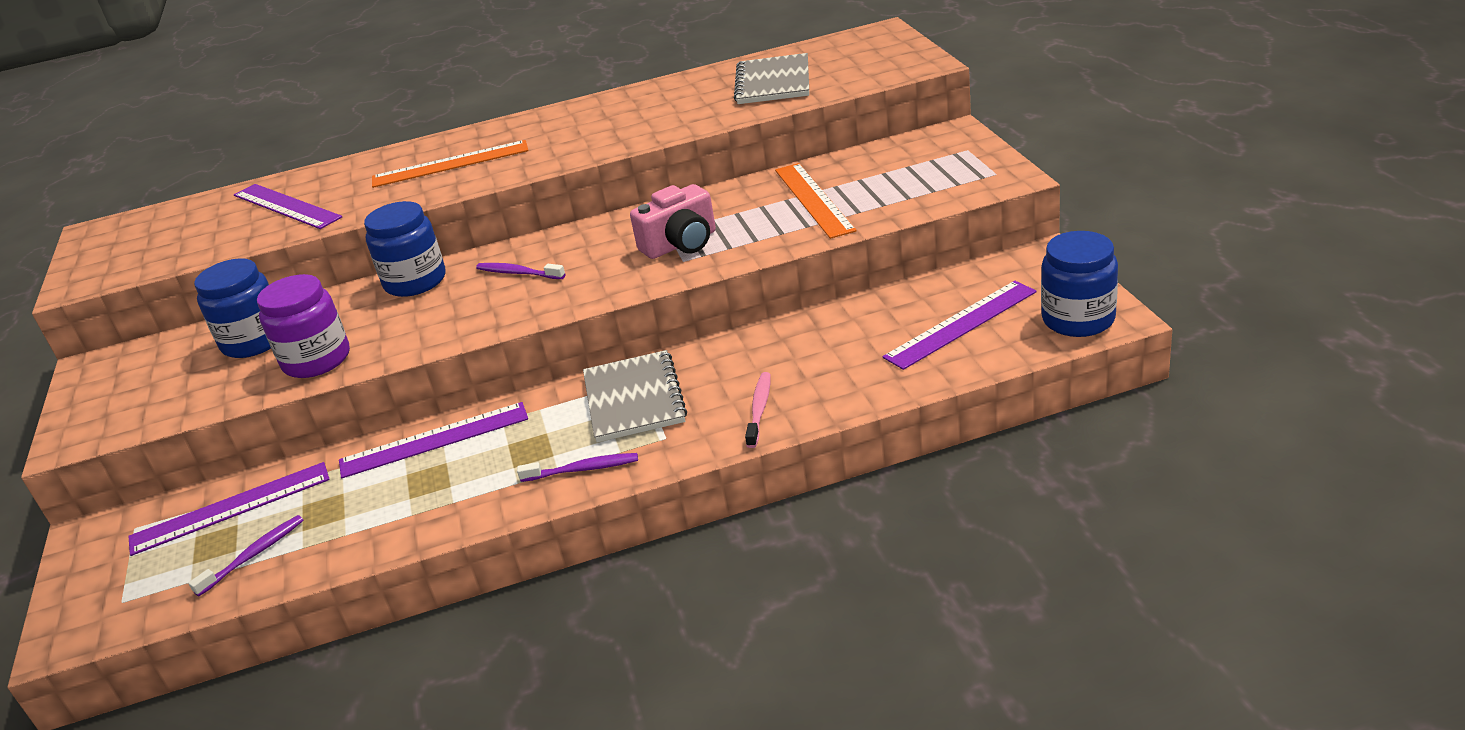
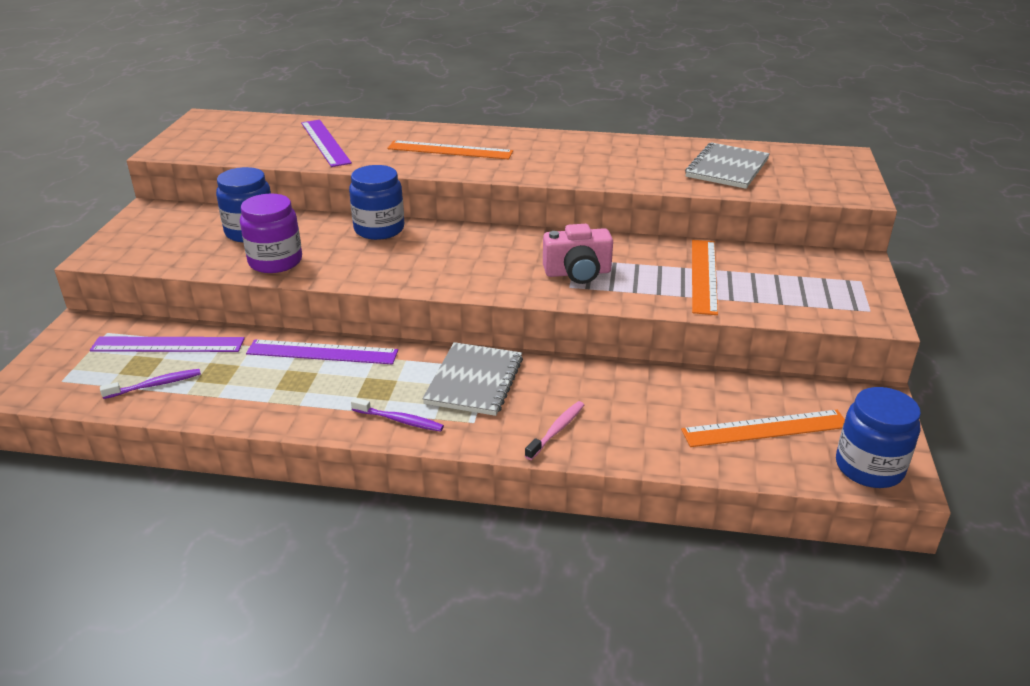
camera: 20 degrees right, 0 degrees up
purple toothbrush [476,263,565,279] -> none
purple ruler [883,281,1037,370] -> orange ruler [681,410,845,447]

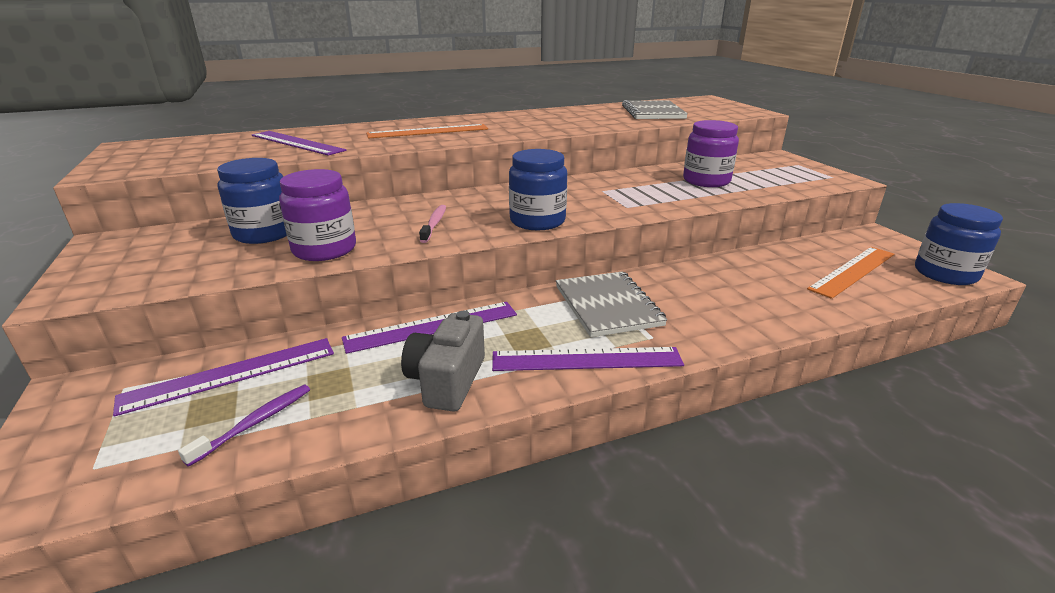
camera: 30 degrees left, 5 degrees down
blue jar [349,165,404,240] -> blue jar moved to [509,149,567,230]
purple toothbrush [351,398,444,432] -> purple ruler [492,347,684,371]
pink toothbrush [525,401,584,460] -> pink toothbrush moved to [419,205,446,243]
pink camera [543,224,613,284] -> none
orange ruler [692,240,718,315] -> purple jar [683,120,739,187]
none -> grey camera [401,311,485,411]

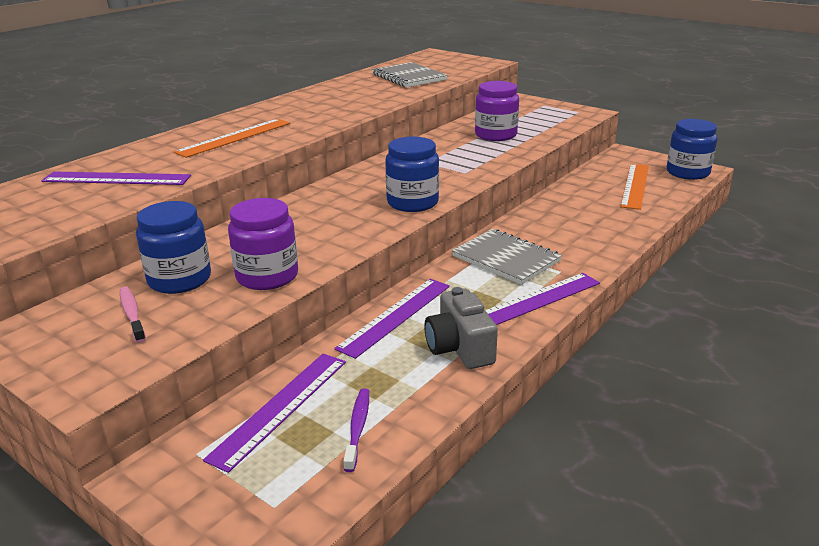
camera: 30 degrees left, 0 degrees up
pink toothbrush [419,205,446,243] -> pink toothbrush moved to [120,287,146,343]

